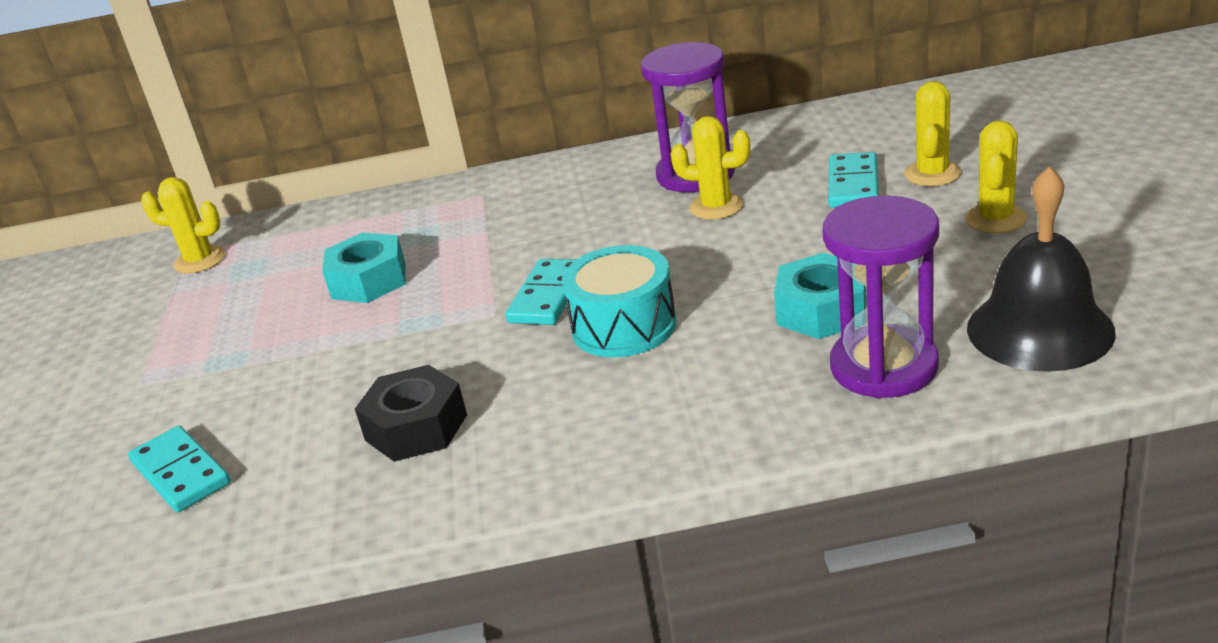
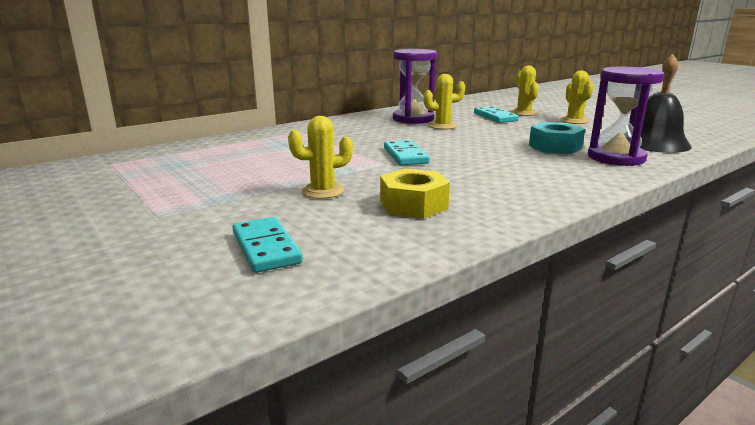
camera: 35 degrees left, 10 degrees down
turquoise domino [128,426,231,512] -> turquoise domino turned 45 degrees clockwise [232,217,303,273]
yellow cactus [141,177,225,274] -> yellow cactus moved to [288,116,353,199]
turquoise nut [322,233,406,303] -> none
black nut [355,365,467,462] -> yellow nut [380,168,450,219]
turquoise drum [562,245,676,357] -> none

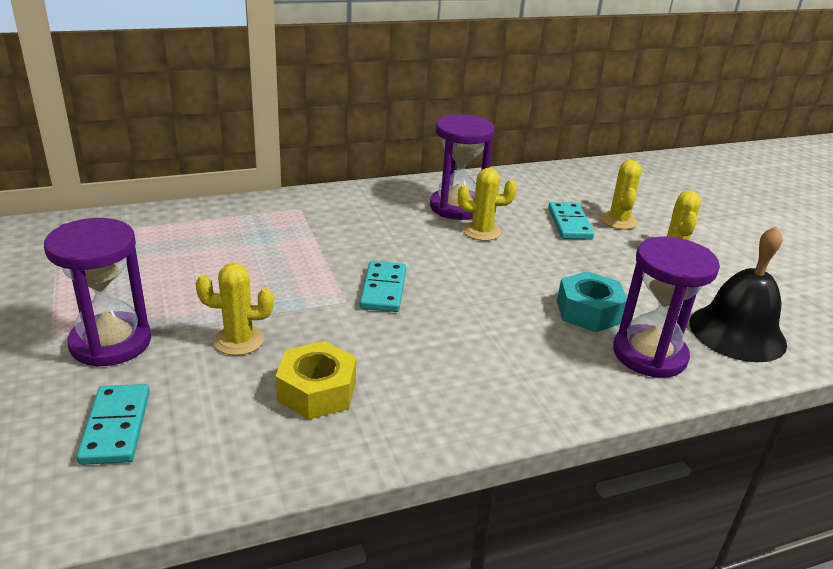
camera: 15 degrees right, 10 degrees up
none -> purple hourglass [44,218,151,367]

